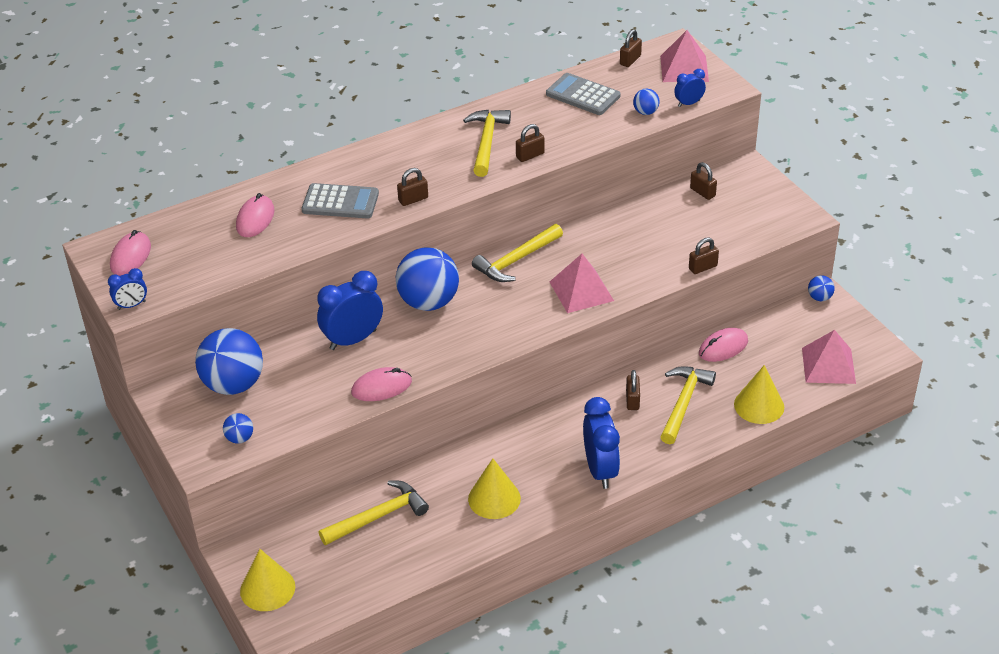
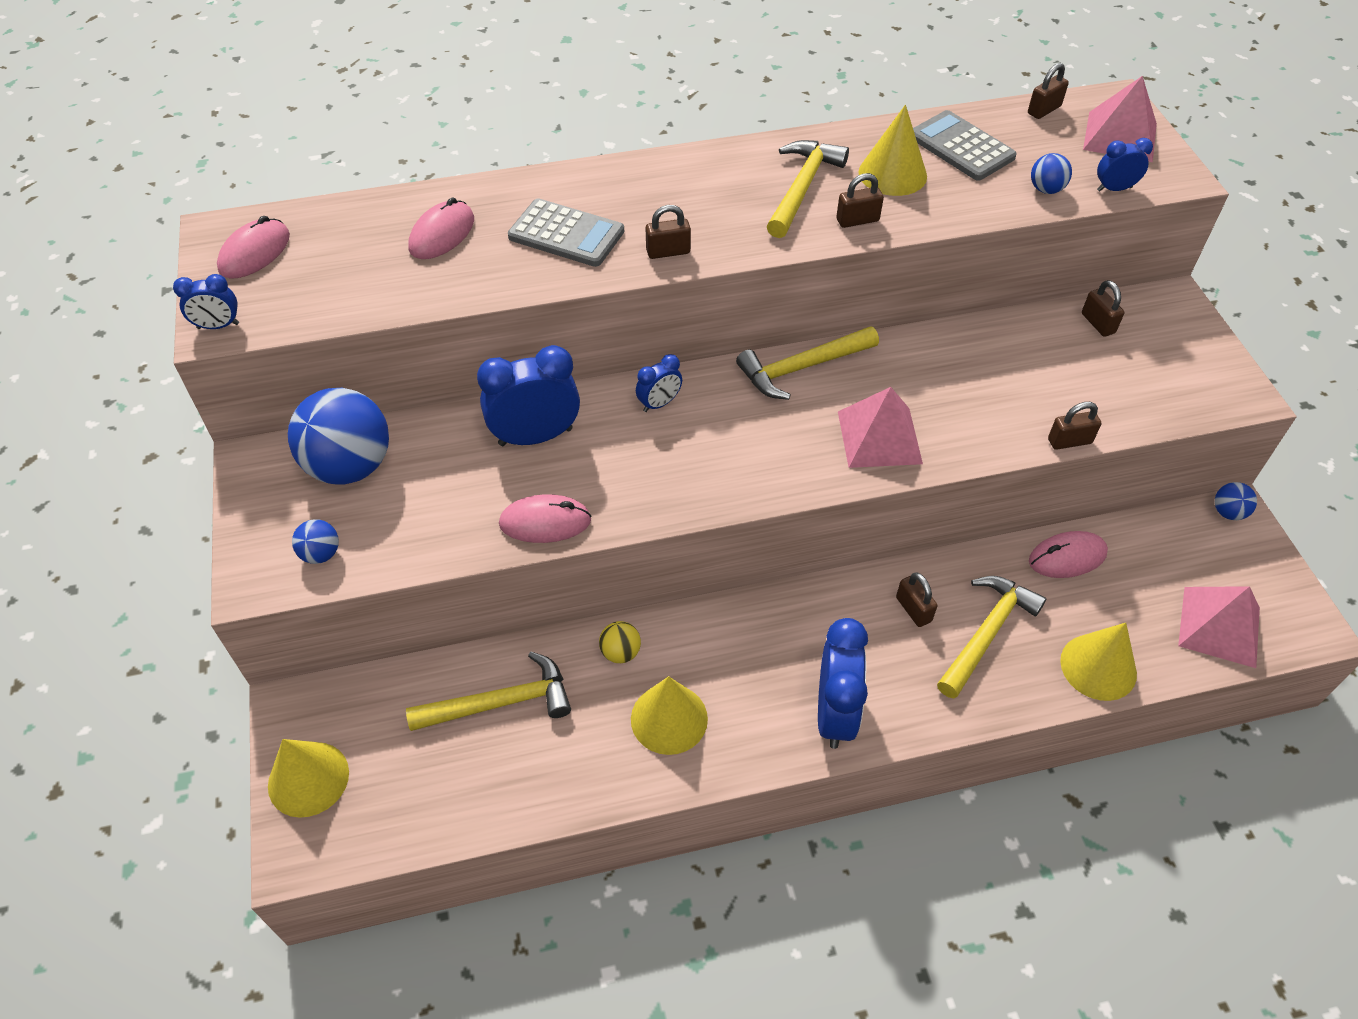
camera: 15 degrees right, 10 degrees up
blue ball [396,247,459,311] -> blue clock [636,354,682,412]
brown padlock [626,370,640,410] -> brown padlock turned 45 degrees counterclockwise [896,572,937,627]
none -> yellow ball [599,621,641,663]
none -> yellow cone [859,105,927,196]

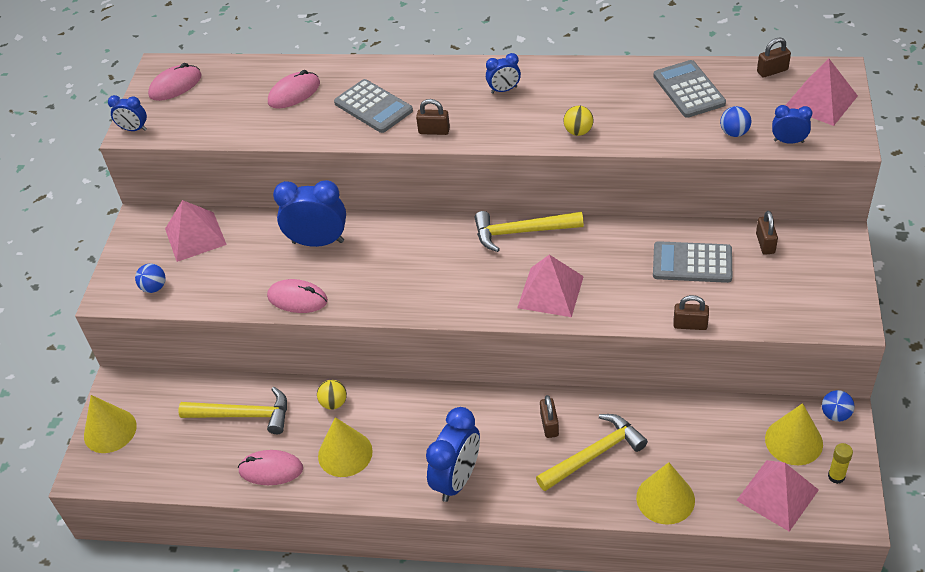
camera: 25 degrees right, 5 degrees down
blue ball [288,388,389,485] -> pink pyramid [165,200,227,262]
blue clock [636,354,682,412] -> blue clock moved to [486,53,521,94]
yellow hammer [767,140,849,238] -> none
brown padlock [836,173,884,228] -> yellow ball [563,106,593,136]
yellow cone [859,105,927,196] -> yellow cone moved to [765,403,823,465]
pink mouse [1029,531,1108,578] -> pink mouse moved to [238,450,303,485]
none -> grey calculator [653,241,732,283]
none -> yellow glue stick [828,443,853,484]

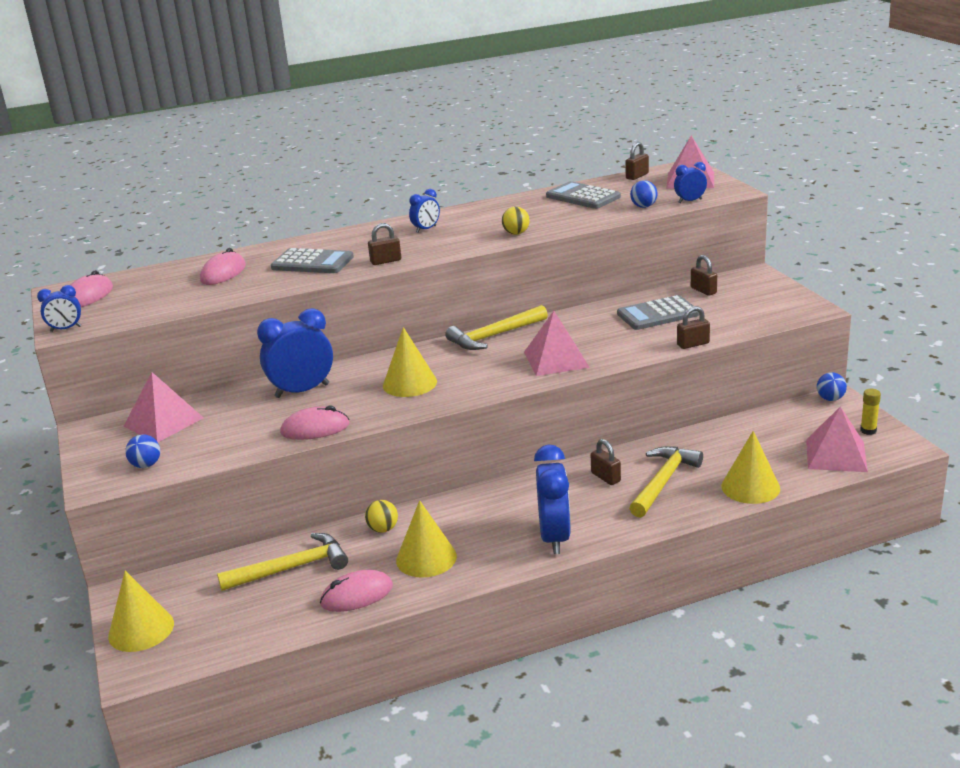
camera: 30 degrees left, 20 degrees down
yellow cone [765,403,823,465] -> yellow cone moved to [383,327,437,397]

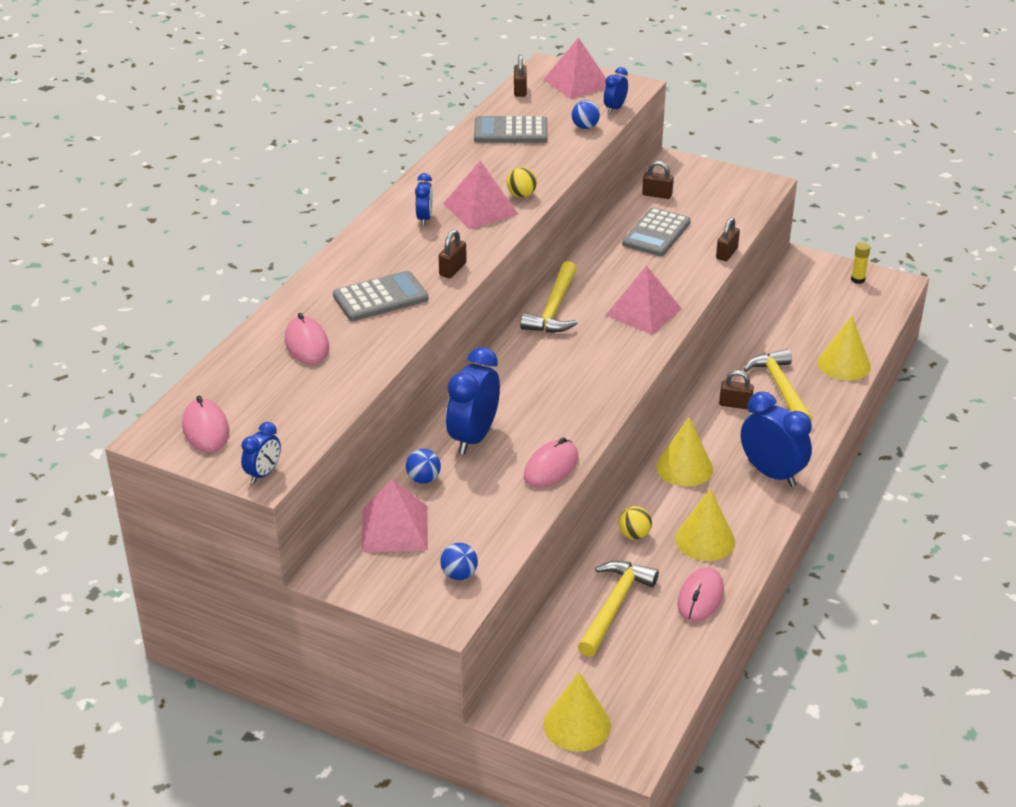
camera: 45 degrees left, 10 degrees up
yellow cone [383,327,437,397] -> yellow cone moved to [656,417,713,486]
pink pyramid [806,406,868,472] -> pink pyramid moved to [443,161,519,229]
blue ball [817,372,847,401] -> blue ball moved to [406,449,441,484]

